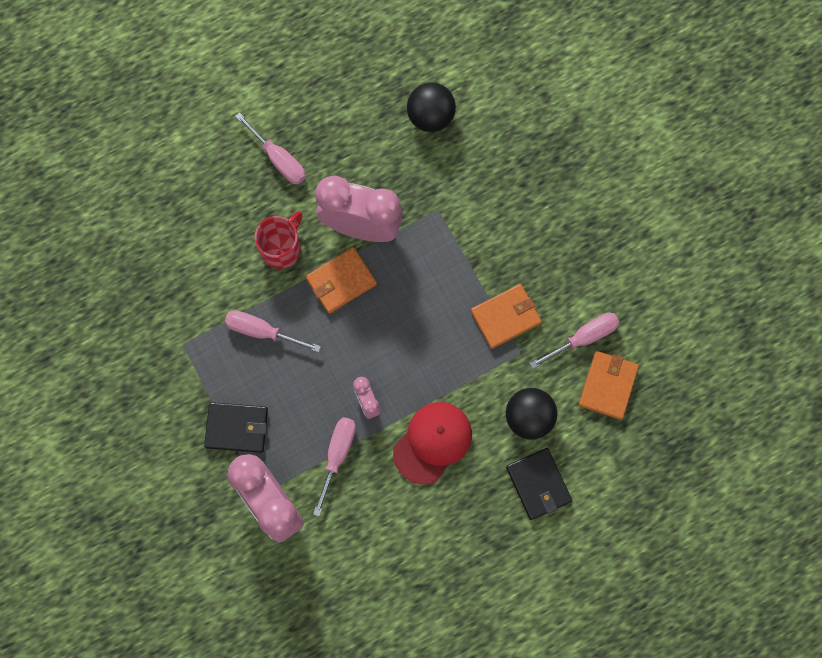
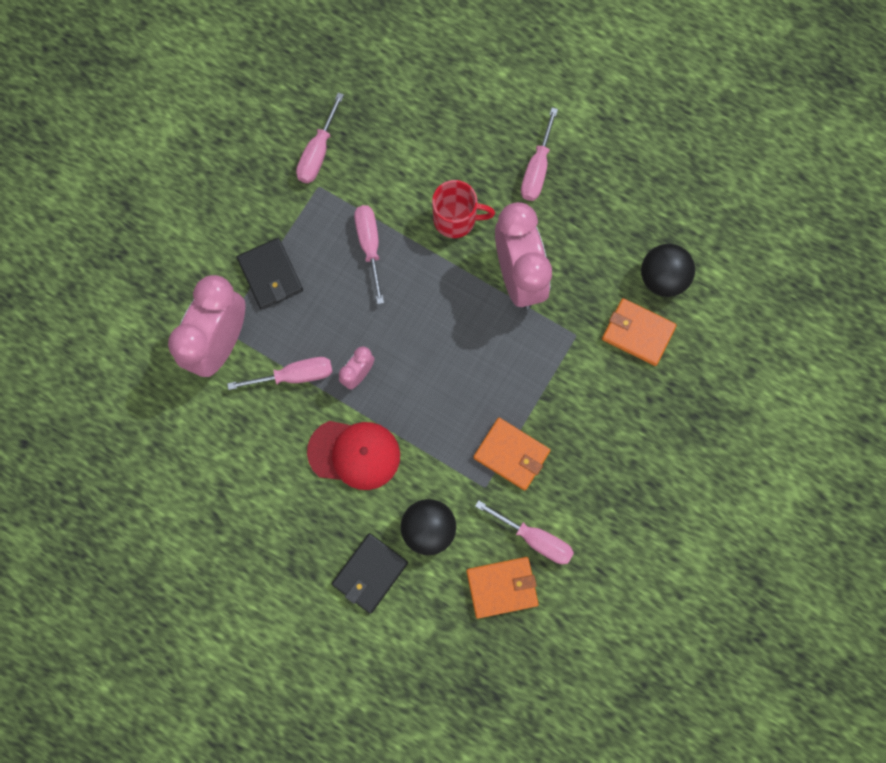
camera: 60 degrees right, 0 degrees up
orange wallet [306,247,377,314] -> orange wallet moved to [602,298,677,366]
none -> pink screwdriver [296,92,344,183]

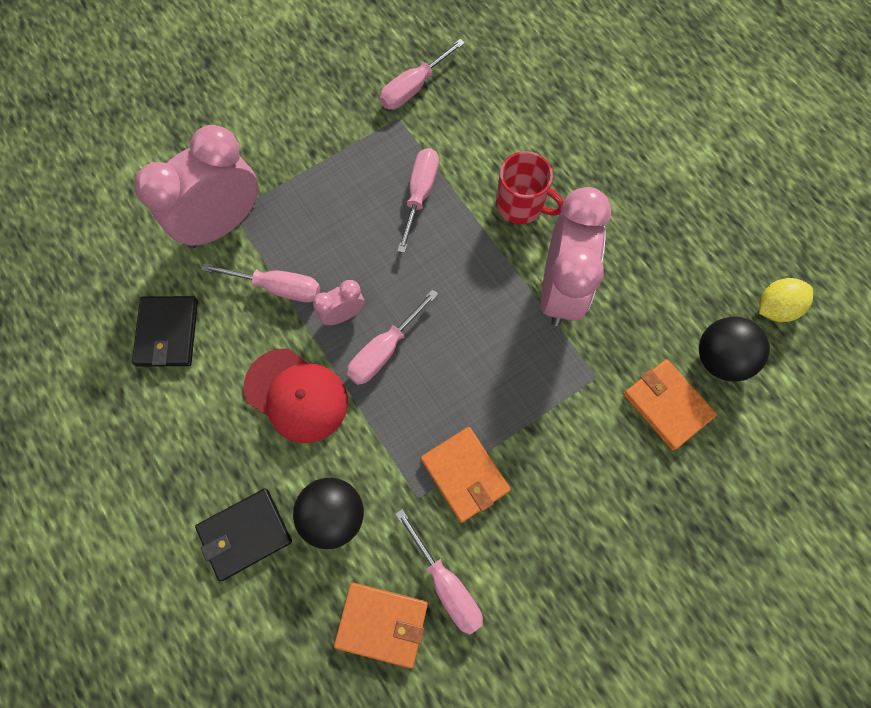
camera: 25 degrees right, 5 degrees down
black wallet [237,238,303,309] -> black wallet moved to [132,296,198,367]
pink screwdriver [521,108,558,201] -> pink screwdriver moved to [347,289,438,385]
none -> yellow lemon [759,278,813,322]

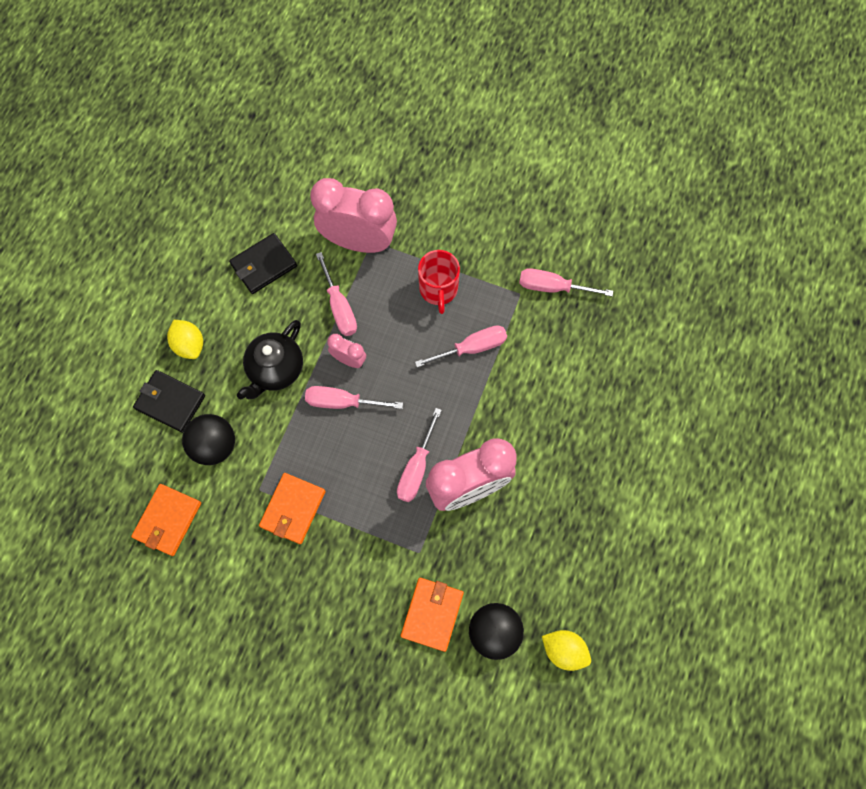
camera: 55 degrees right, 0 degrees up
red cap [244,348,348,443] -> black teapot [237,320,303,399]
orange wallet [334,583,428,668] -> orange wallet turned 45 degrees clockwise [131,484,201,556]
pink screwdriver [395,509,483,635] -> pink screwdriver moved to [397,408,442,502]
red mug [496,151,564,224] -> red mug moved to [418,250,460,314]
none -> yellow lemon [167,320,203,359]

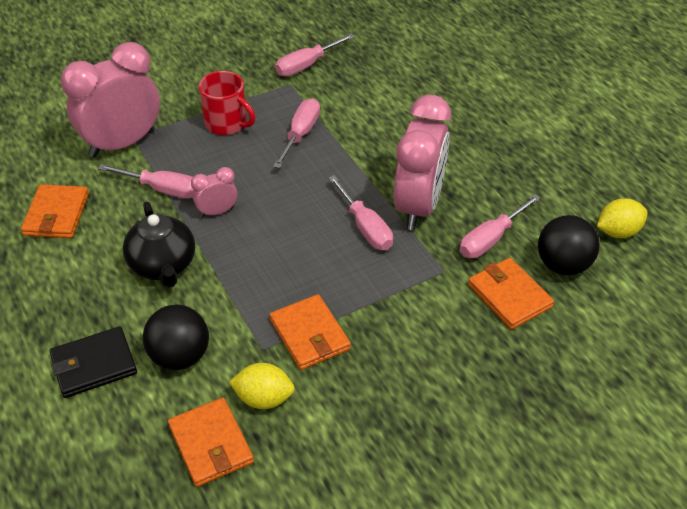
camera: 50 degrees left, 25 degrees down
yellow lemon [167,320,203,359] -> yellow lemon moved to [229,363,295,409]
black wallet [229,233,297,294] -> orange wallet [21,184,89,238]
pink screwdriver [305,386,403,409] -> pink screwdriver moved to [460,194,541,258]

